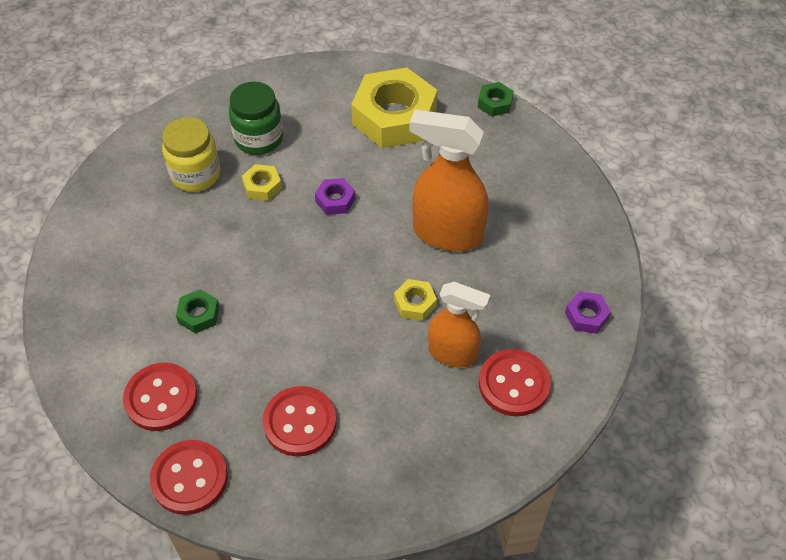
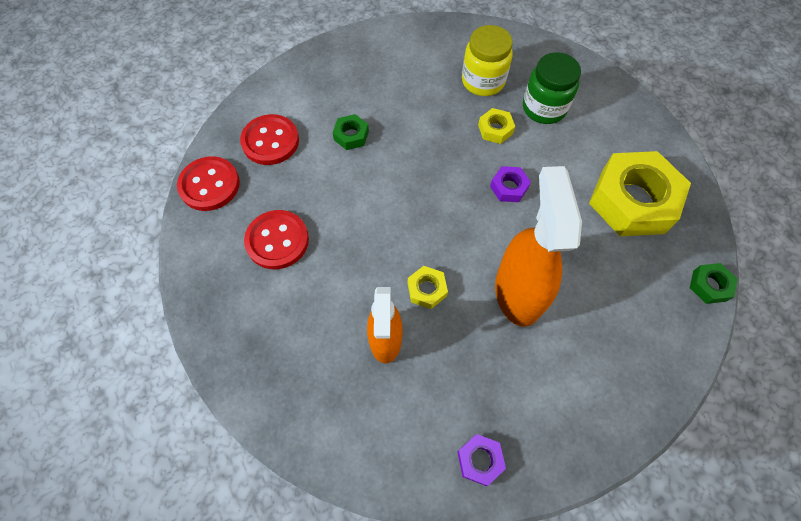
camera: 70 degrees right, 10 degrees up
red button [479,349,551,416] -> none

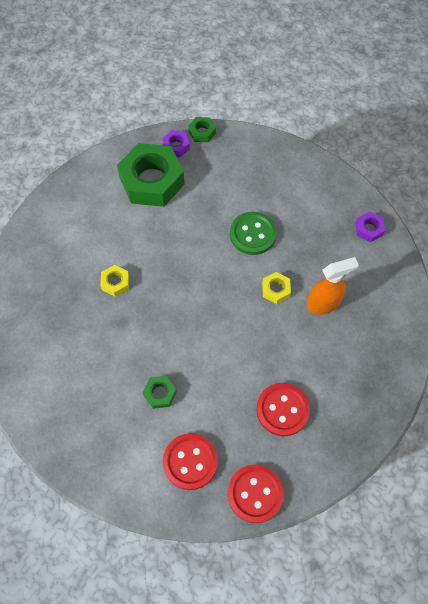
camera: 110 degrees left, 0 degrees up
yellow jar [462,25,513,96] -> none
purple nut [490,166,531,202] -> purple nut moved to [163,130,190,157]
orange spray bottle [495,166,582,327] -> green button [230,212,277,255]
green jar [523,52,581,124] -> none
yellow nut [589,151,691,236] -> green nut [117,143,185,207]

